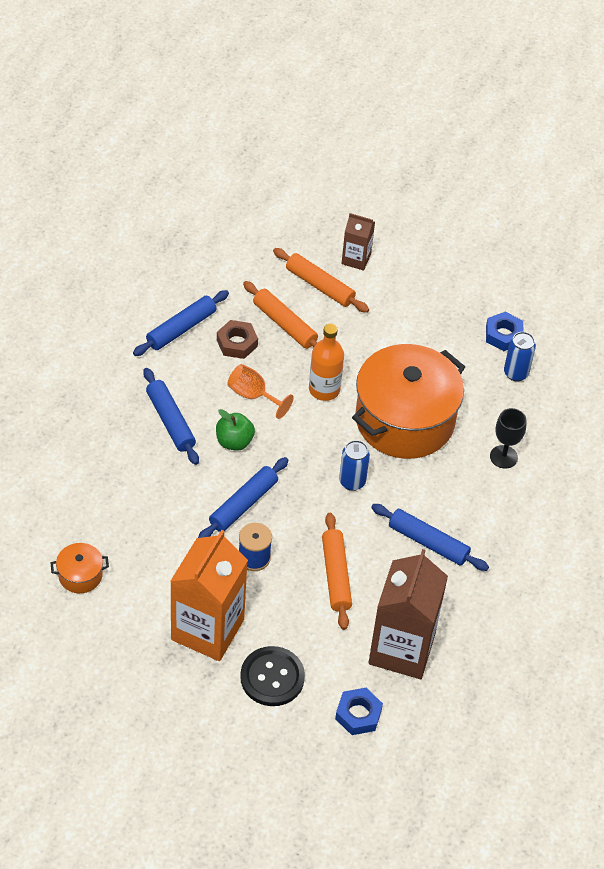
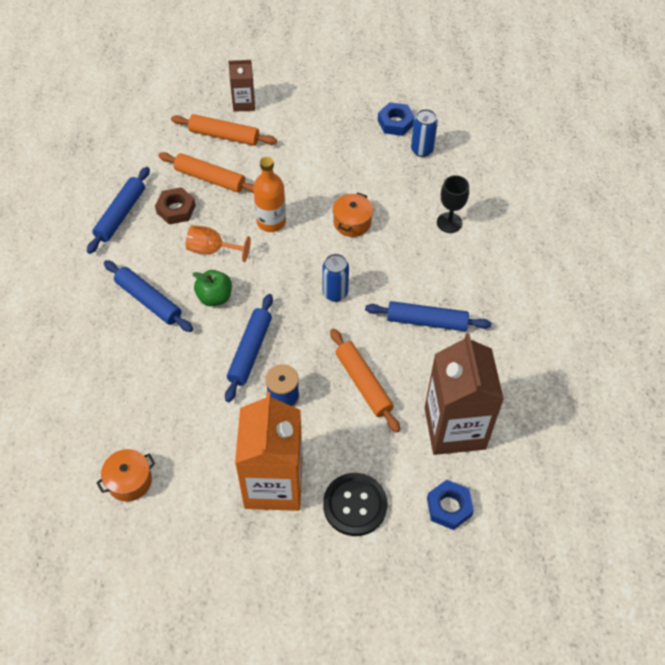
camera: 20 degrees left, 5 degrees up
orange pot [352,344,465,459] -> orange pot [333,192,373,237], size x0.41

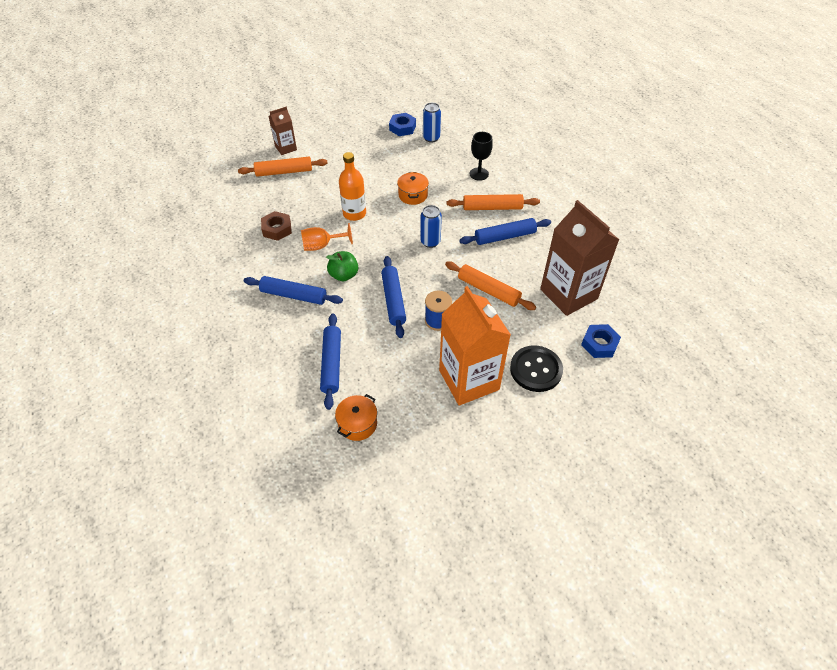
camera: 25 degrees left, 5 degrees down
blue rolling pin [87,167,150,254] -> blue rolling pin moved to [320,313,341,410]
orange rolling pin [158,152,254,194] -> orange rolling pin moved to [447,194,540,210]

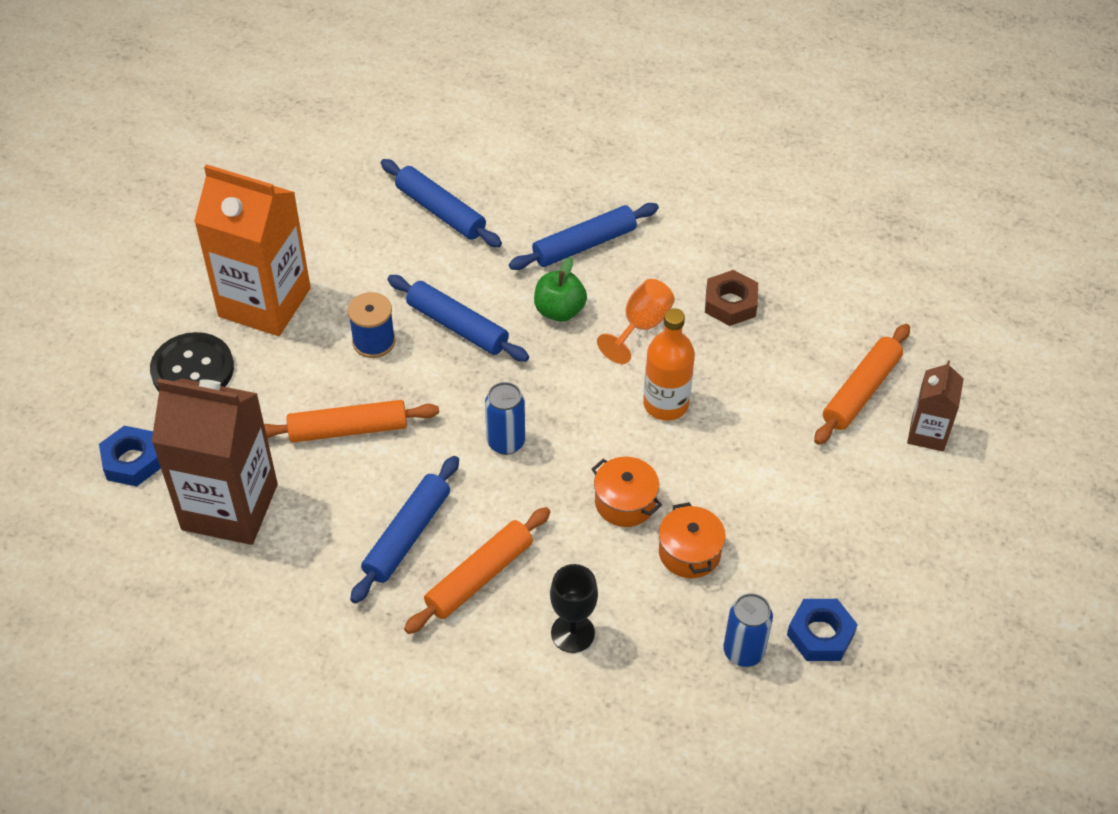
camera: 135 degrees right, 0 degrees up
orange pot [335,394,377,441] -> orange pot moved to [659,502,726,578]

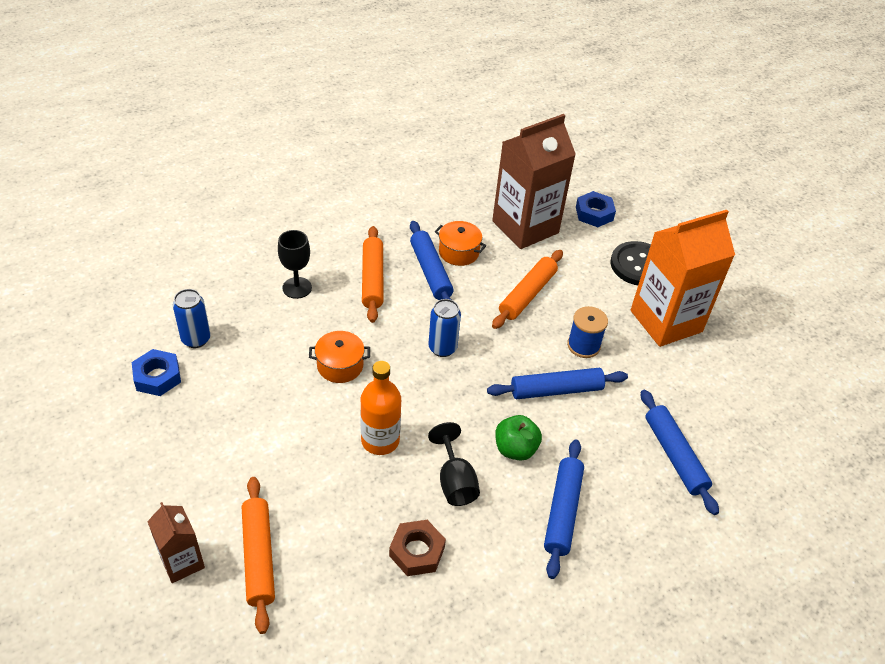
camera: 130 degrees right, 5 degrees down
blue rolling pin [381,159,502,247] -> blue rolling pin turned 75 degrees clockwise [641,390,719,515]
orange goblet [597,279,675,364] -> black goblet [428,422,480,506]
orange pot [659,502,726,578] -> orange pot moved to [435,221,486,266]

